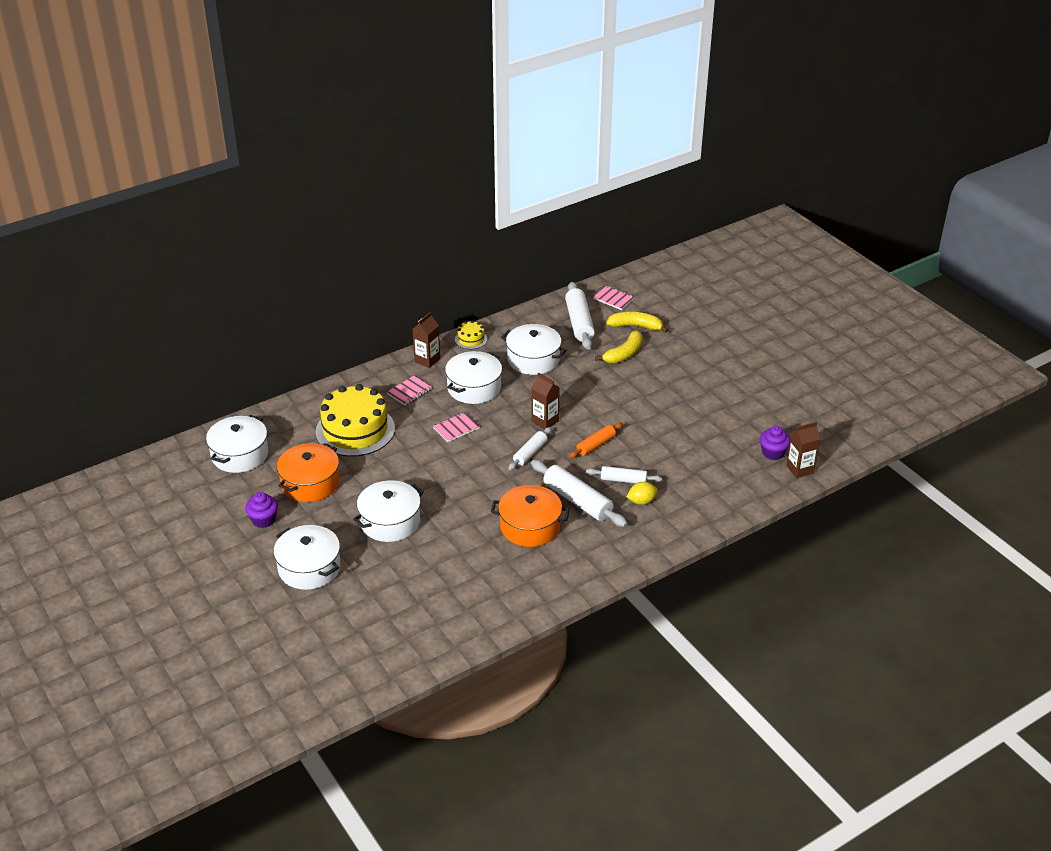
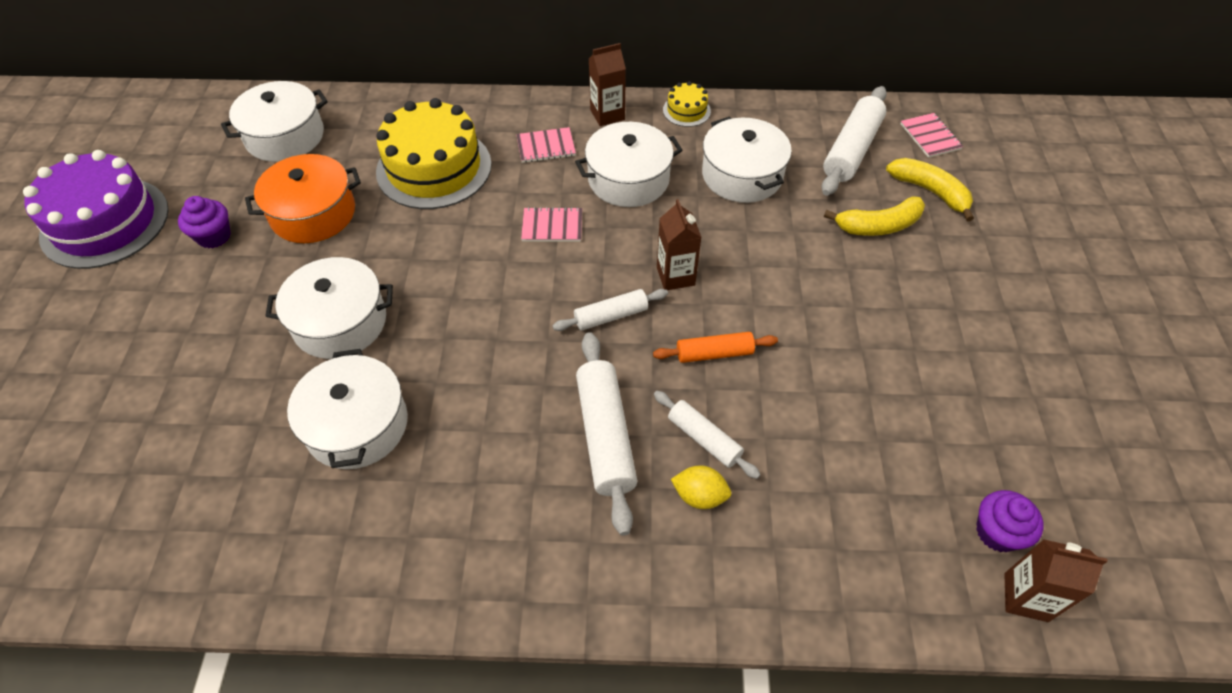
camera: 35 degrees right, 15 degrees up
white pot [273,525,340,590] -> white pot moved to [287,349,408,469]
orange pot [491,485,570,547] -> none
none -> purple cake [23,150,169,269]

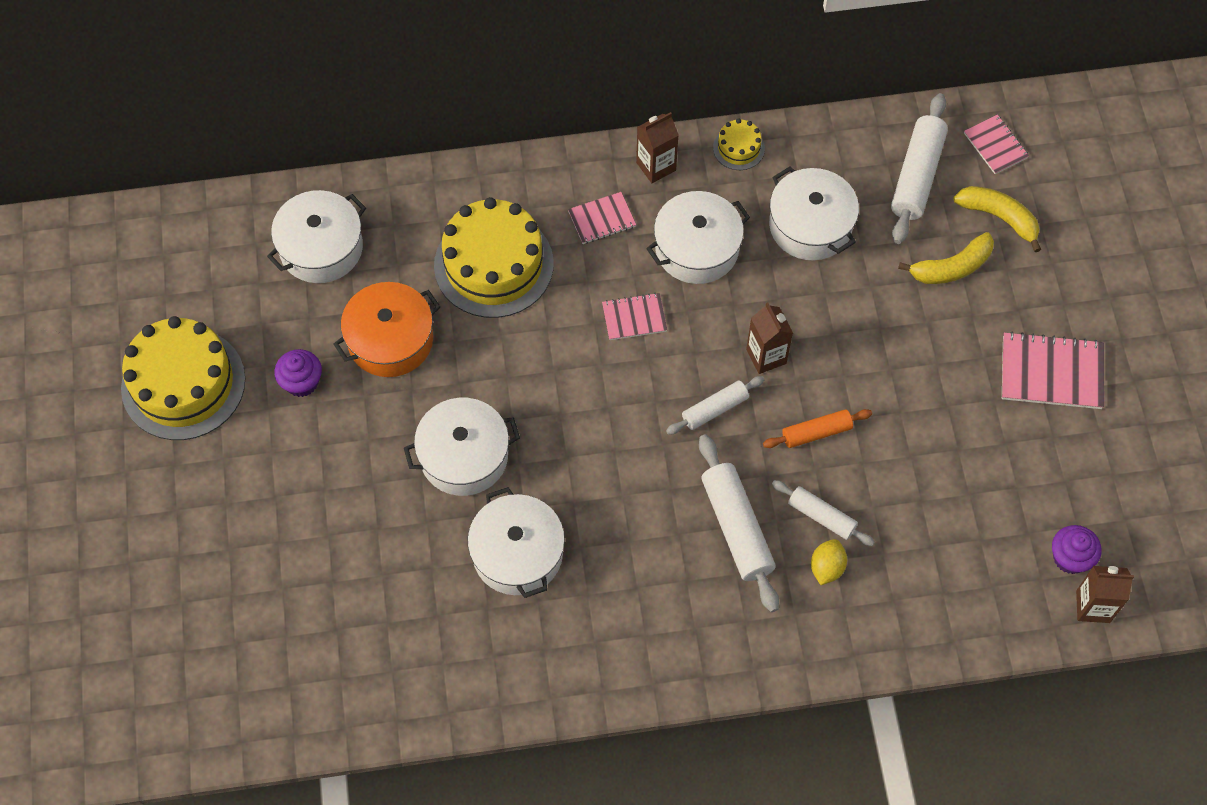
camera: 10 degrees left, 10 degrees up
purple cake [23,150,169,269] -> yellow cake [121,316,245,440]
yellow lemon [671,466,731,509] -> yellow lemon turned 75 degrees counterclockwise [811,539,847,585]
none -> pink notebook [1002,331,1104,409]

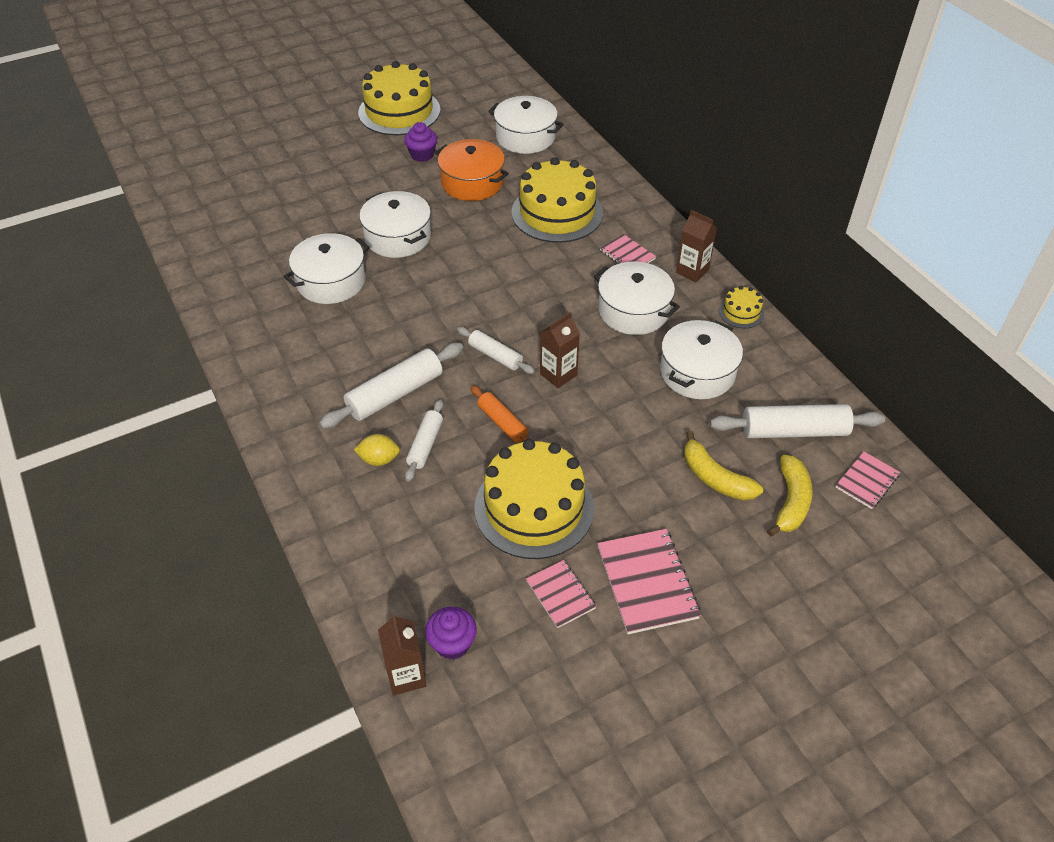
camera: 70 degrees right, 15 degrees down
pink notebook [602,293,667,340] -> pink notebook moved to [526,560,596,628]
none -> yellow cake [474,439,594,559]

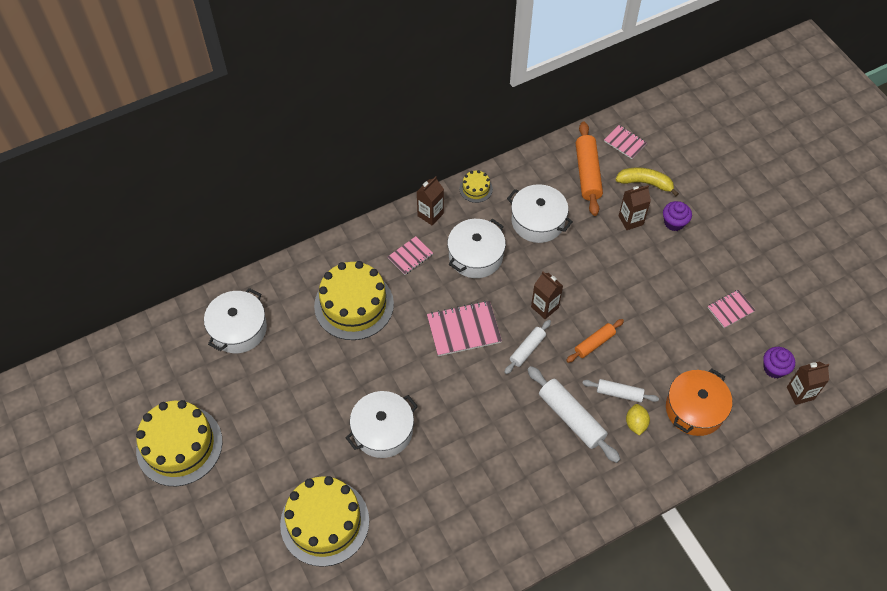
camera: 90 degrees left, 10 degrees up
white pot [284,233,370,304] -> none
purple cupcake [404,122,437,162] -> purple cupcake moved to [663,201,692,231]
orange pot [435,139,509,201] -> orange pot moved to [666,369,732,436]
yellow cake [474,439,594,559] -> yellow cake moved to [280,476,369,567]
pink notebook [597,529,701,634] -> pink notebook moved to [427,301,502,356]
yellow banana [684,431,763,500] -> brown carton [619,185,651,230]
white rolling pin [710,404,885,438] -> orange rolling pin [576,122,603,216]

